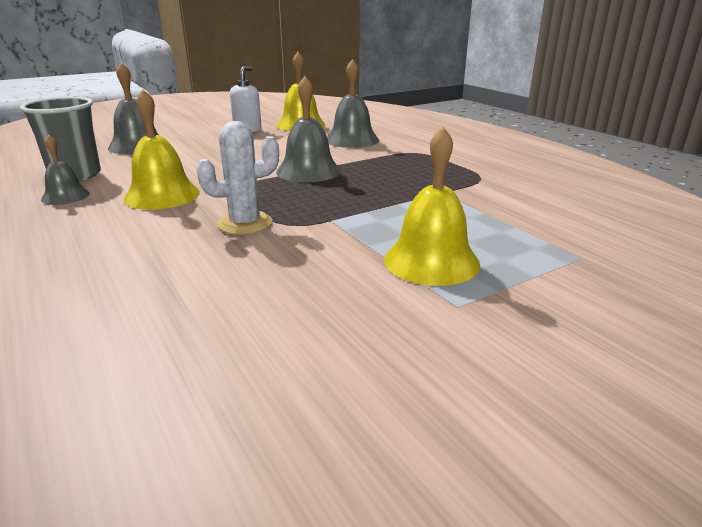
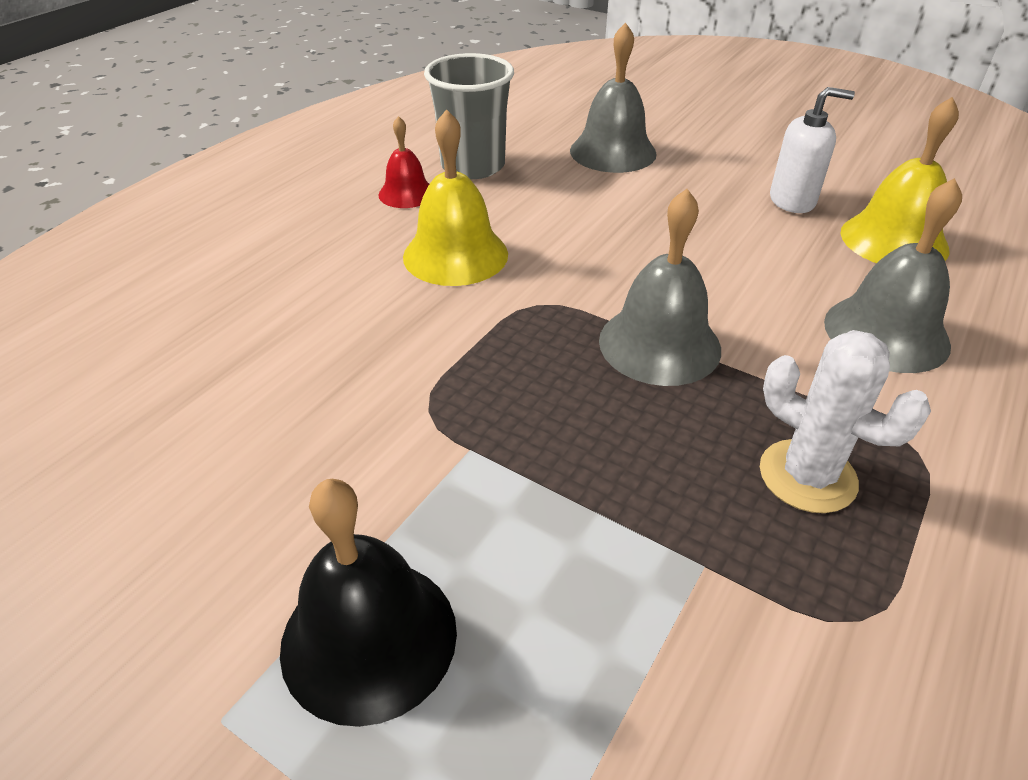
camera: 65 degrees right, 15 degrees up
grey bell [41,135,90,205] -> red bell [378,116,429,208]
white cactus [196,121,279,235] -> white cactus moved to [760,330,931,513]
yellow bell [384,127,480,286] -> black bell [280,479,457,727]

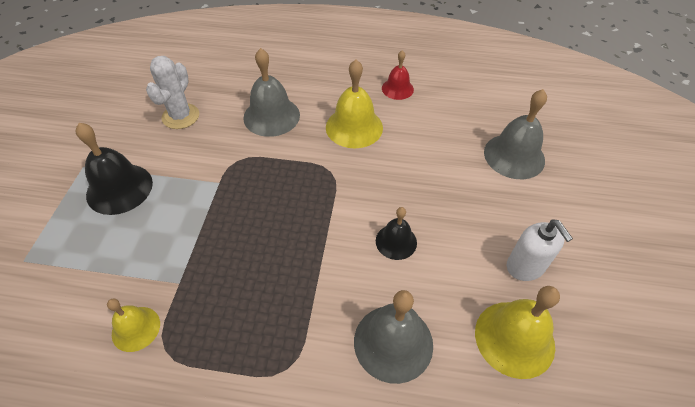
camera: 65 degrees right, 10 degrees up
grey cup [424,53,514,179] -> none
grey bell [599,189,721,386] -> grey bell moved to [243,48,300,137]
white cactus [760,330,931,513] -> white cactus moved to [146,56,199,129]
none -> yellow bell [107,299,160,352]
none -> black bell [376,207,417,260]

